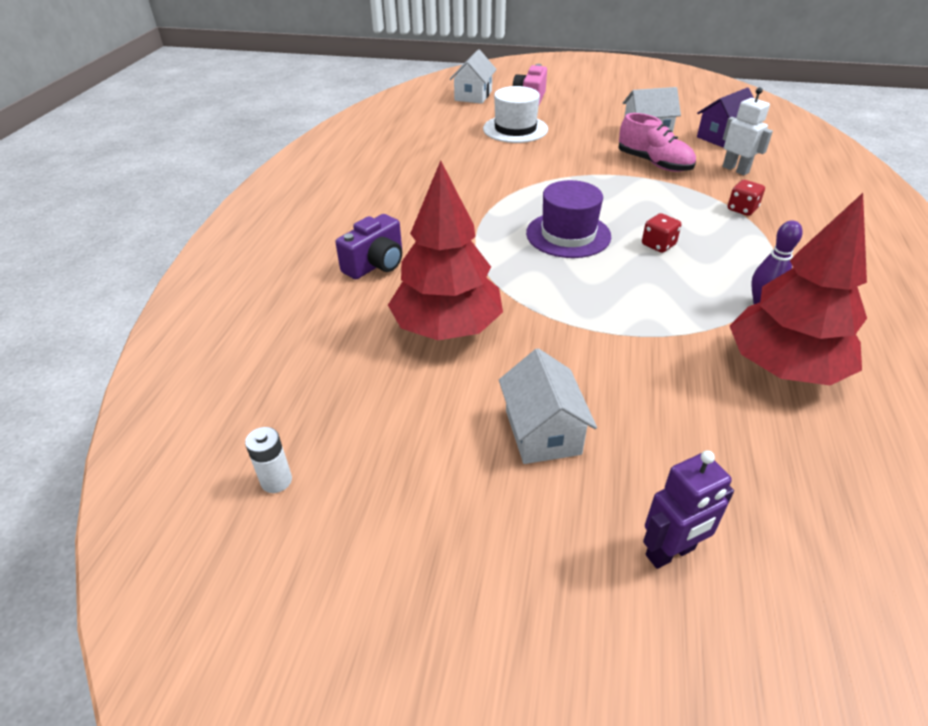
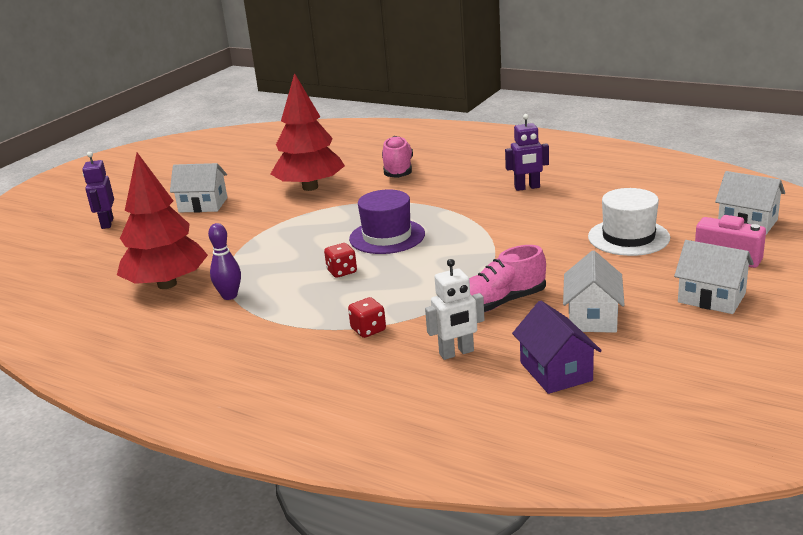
camera: 110 degrees right, 15 degrees down
white battery [245,427,292,493] -> none
purple camera [335,214,402,279] -> pink shoe [382,136,413,178]
none -> purple robot [505,114,549,191]
none -> white house [674,240,754,314]

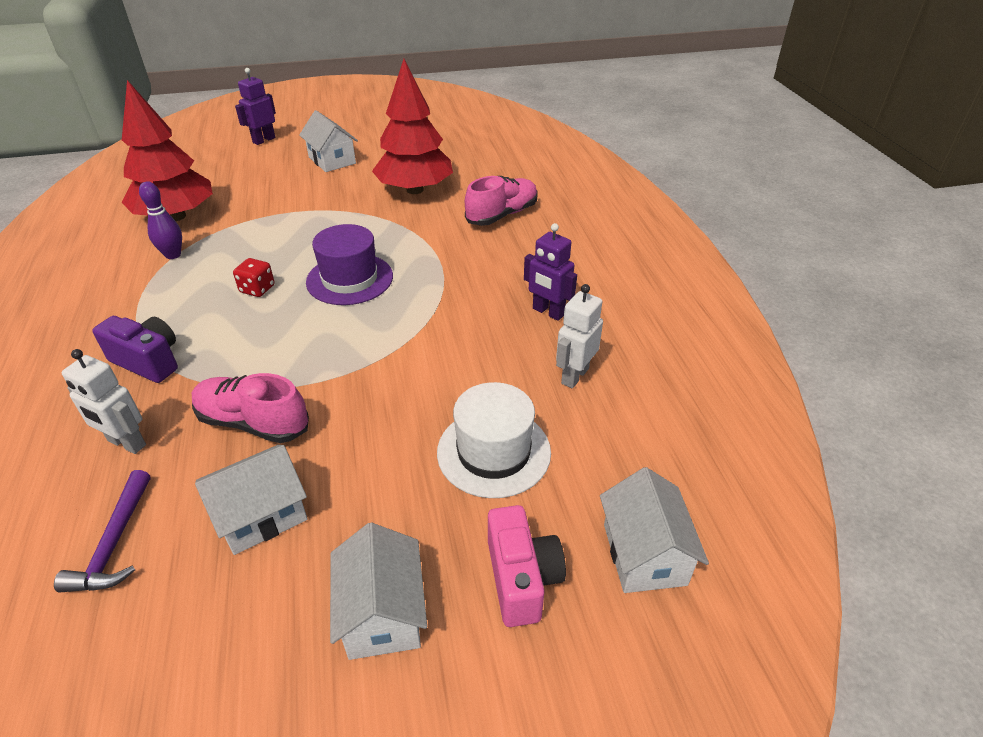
camera: 45 degrees right, 15 degrees up
red dice [348,297,386,338] -> purple camera [92,316,178,383]
purple house [512,301,602,394] -> purple hammer [54,470,150,593]
none -> white robot [556,284,603,388]

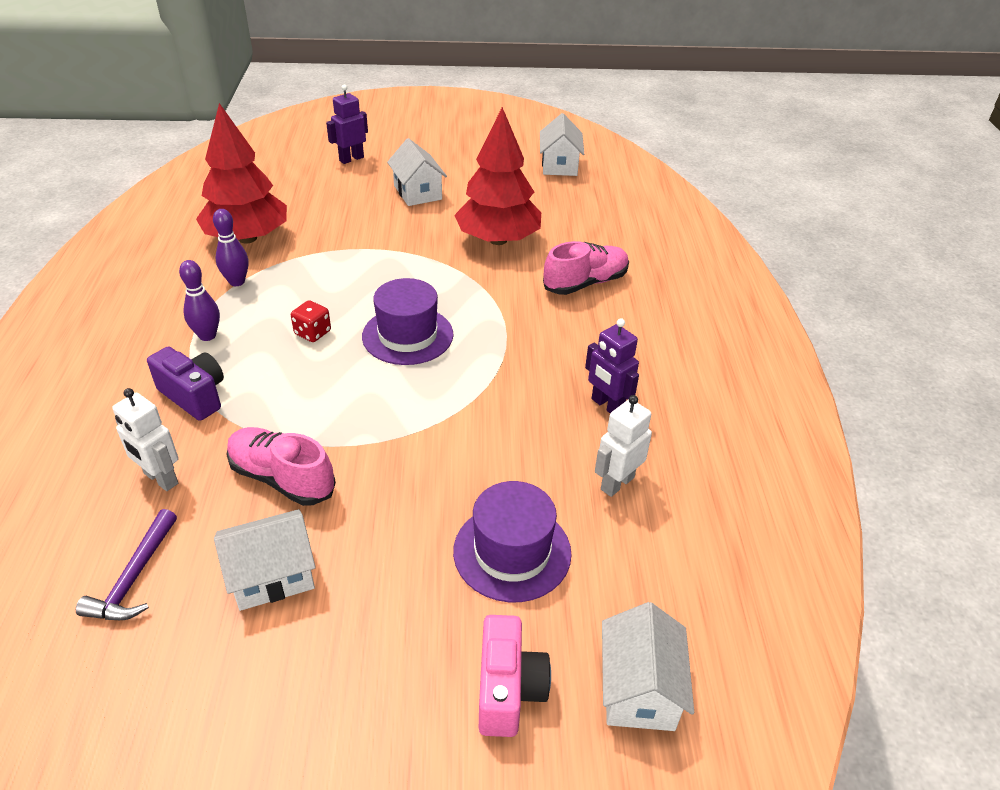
camera: 10 degrees right, 0 degrees up
white house [330,523,427,660] -> white house moved to [540,113,584,176]
white hat [437,382,551,498] -> purple hat [453,481,572,602]
none -> purple bowling pin [179,260,220,341]

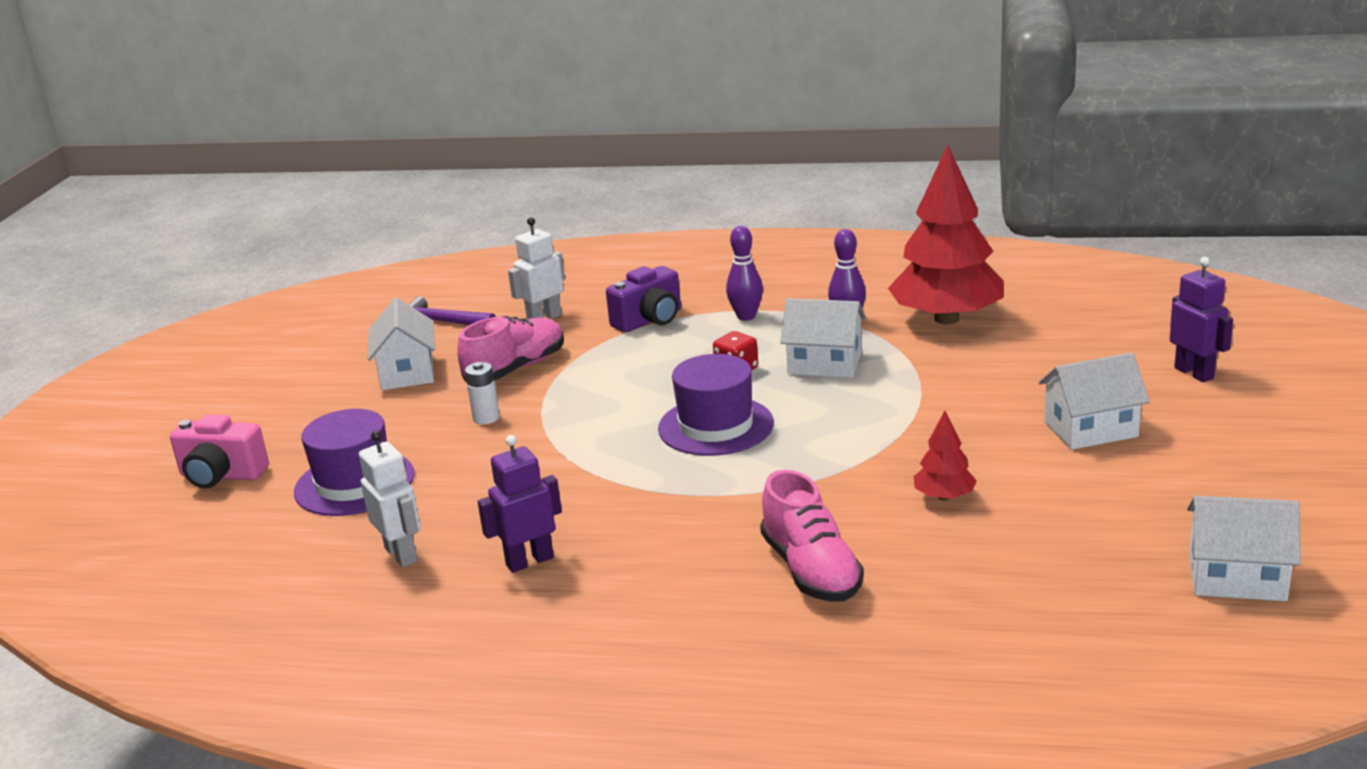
camera: 105 degrees right, 15 degrees down
red tree [454,107,541,245] -> red tree [914,411,977,501], size x0.44
white house [602,602,694,731] -> white house moved to [780,298,866,378]
none -> white battery [465,362,500,425]

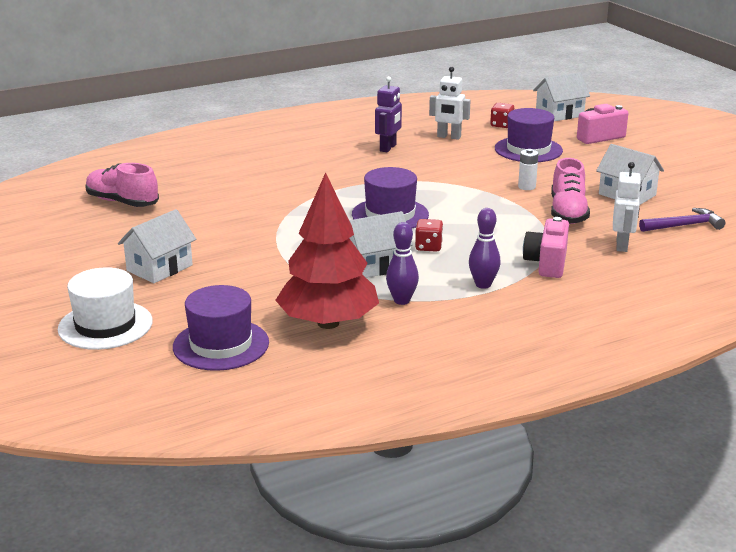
camera: 140 degrees right, 0 degrees up
purple camera [606,266,681,333] -> pink camera [523,217,569,278]
pink shoe [760,470,864,602] -> pink shoe moved to [85,163,159,207]
red tree [914,411,977,501] -> none
purple robot [1170,257,1233,382] -> white hat [58,267,153,350]
white house [1187,496,1301,601] -> white house moved to [533,72,590,121]
none -> purple hat [173,285,269,371]
none -> red dice [490,103,514,128]

